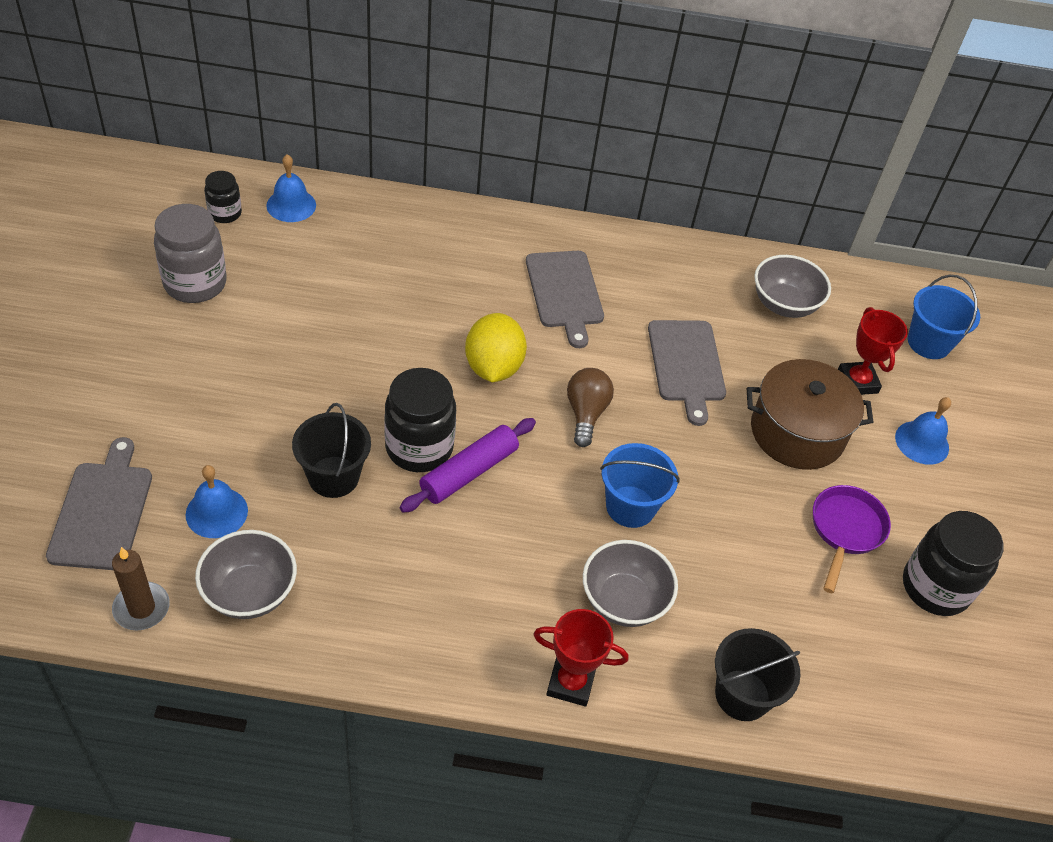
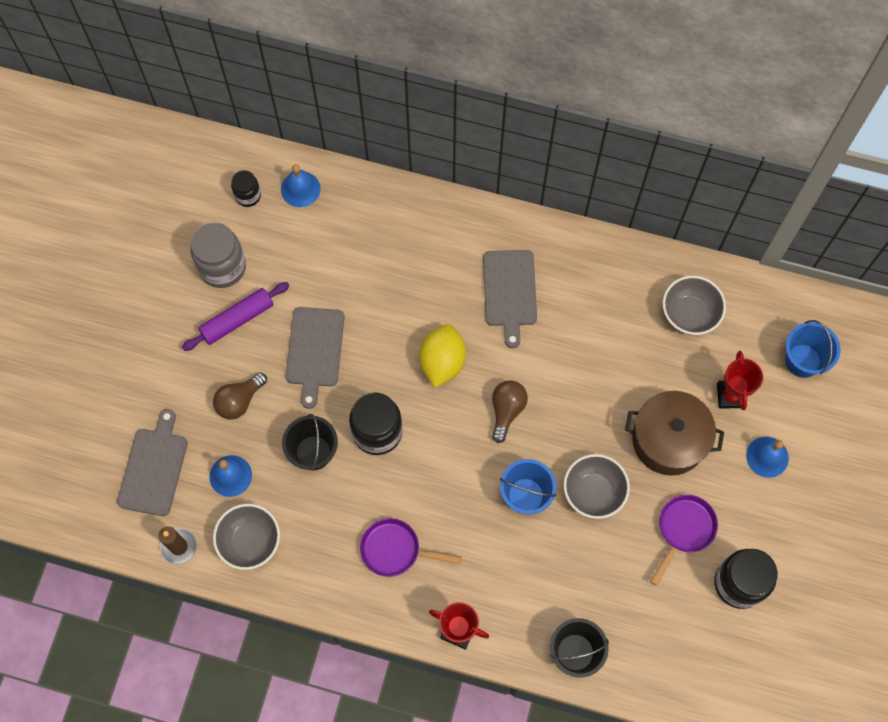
camera: 15 degrees right, 20 degrees up
purple rolling pin [400,418,536,513] -> purple rolling pin moved to [182,282,289,351]
grey bowl [583,540,678,627] -> grey bowl moved to [563,454,630,519]
grey cutting board [648,320,726,426] -> grey cutting board moved to [286,307,345,409]
none -> brown light bulb [213,372,267,419]
none -> purple pan [360,518,462,577]

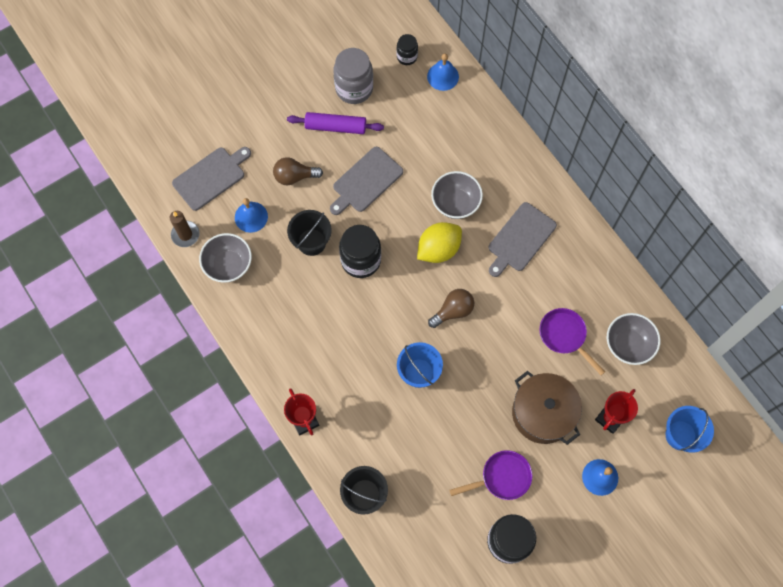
camera: 40 degrees right, 0 degrees up
purple pan [360,518,462,577] -> purple pan moved to [540,308,605,375]
grey bowl [563,454,630,519] -> grey bowl moved to [431,171,483,219]

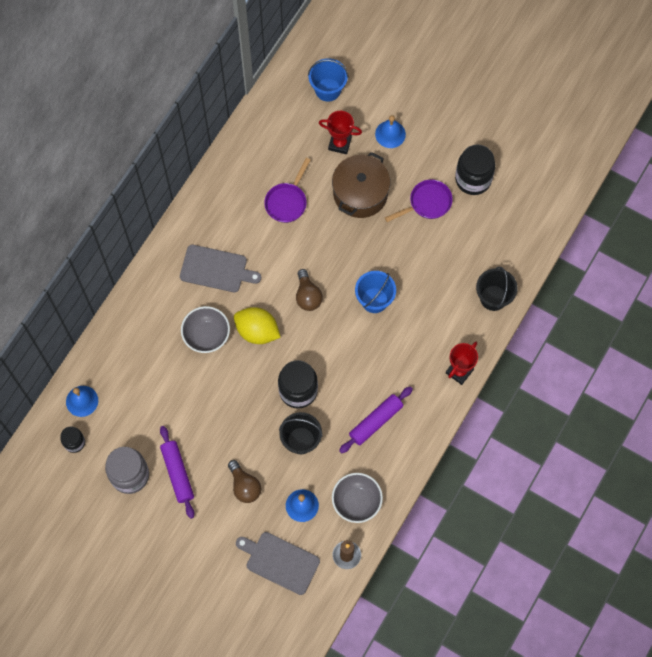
camera: 115 degrees left, 0 degrees up
grey cutting board [330,147,403,215] -> none
brown light bulb [428,289,474,328] -> brown light bulb turned 135 degrees counterclockwise [296,269,323,311]
purple pan [449,450,532,500] -> purple pan turned 105 degrees clockwise [385,179,453,222]
grey bowl [607,313,661,365] -> none
none -> purple rolling pin [339,386,413,453]

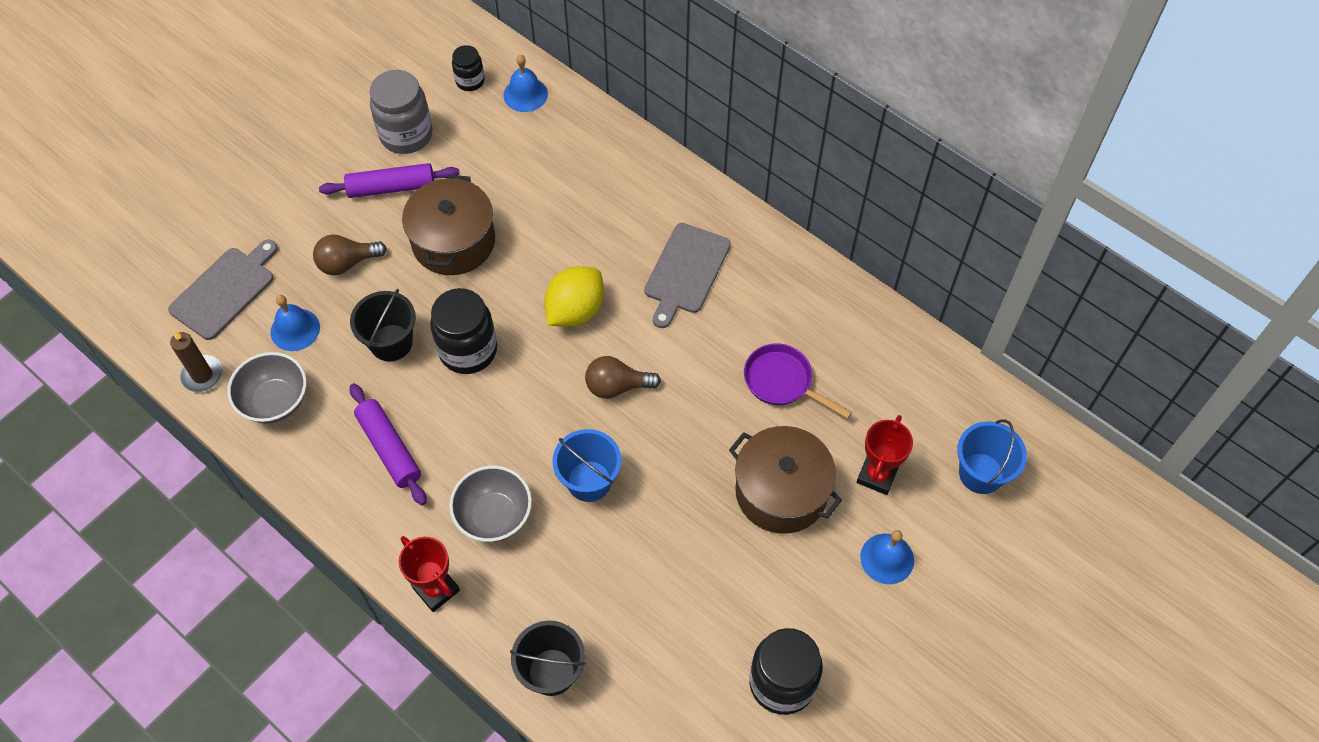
camera: 100 degrees right, 10 degrees down
grey bowl [181,306,230,353] -> grey bowl moved to [449,466,532,542]
purple pan [385,179,453,222] -> none
none -> brown pot [402,174,495,275]

